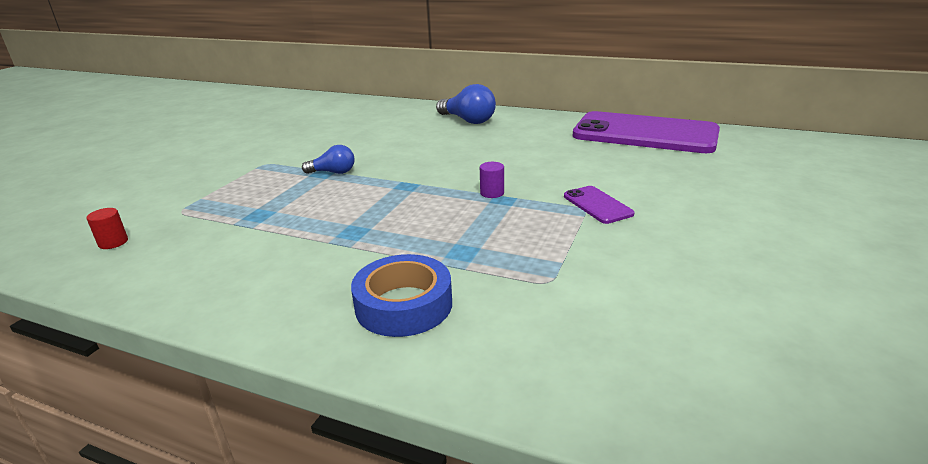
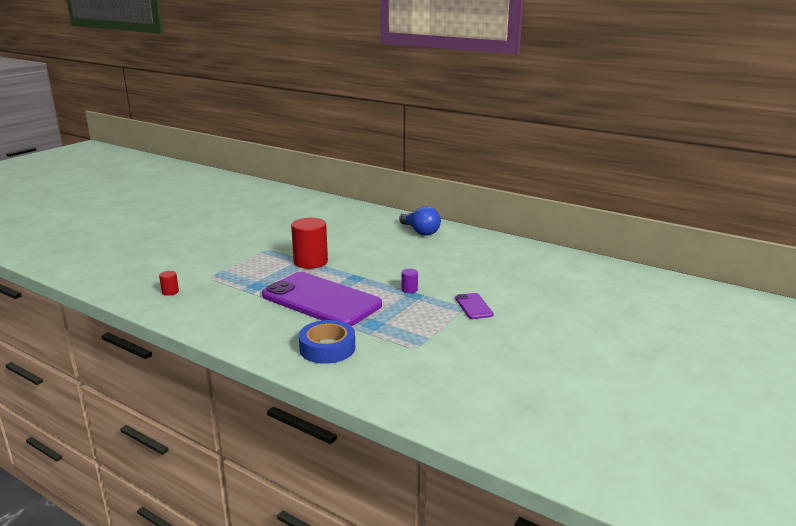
camera: 10 degrees right, 5 degrees down
blue light bulb [302,145,354,174] -> red cylinder [291,218,328,269]
purple phone [573,111,720,153] -> purple phone moved to [262,272,382,326]

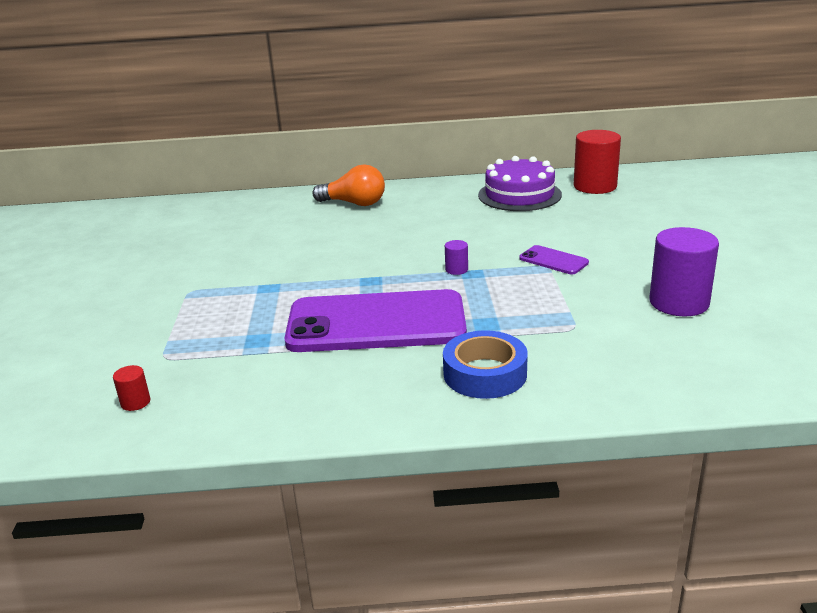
camera: 35 degrees left, 5 degrees up
red cylinder [291,218,328,269] -> red cylinder moved to [574,130,621,194]
blue light bulb [399,206,441,236] -> orange light bulb [312,165,385,206]
none -> purple cake [478,156,562,211]
none -> purple cylinder [649,227,719,316]

